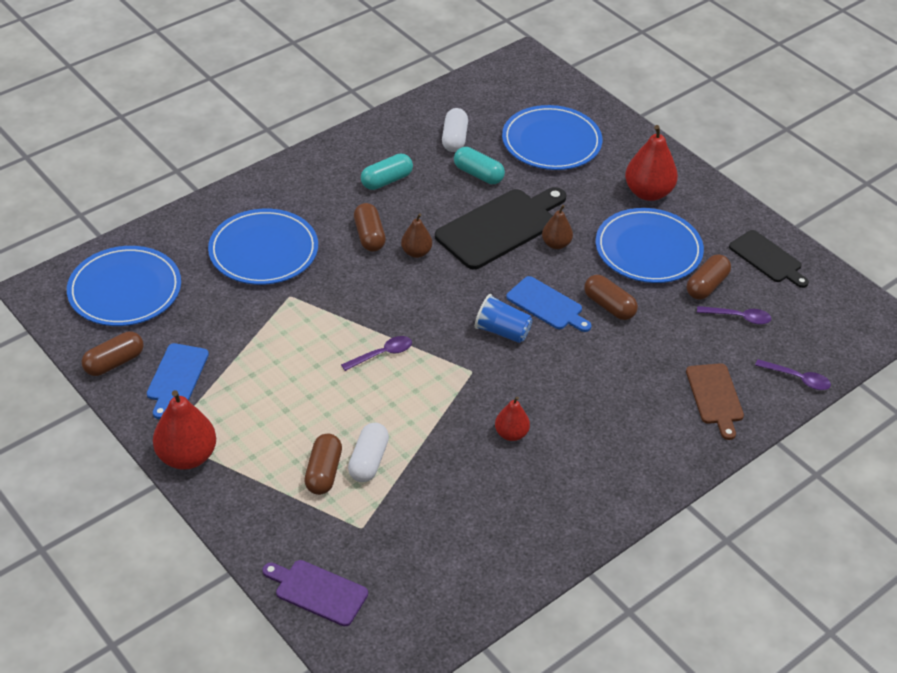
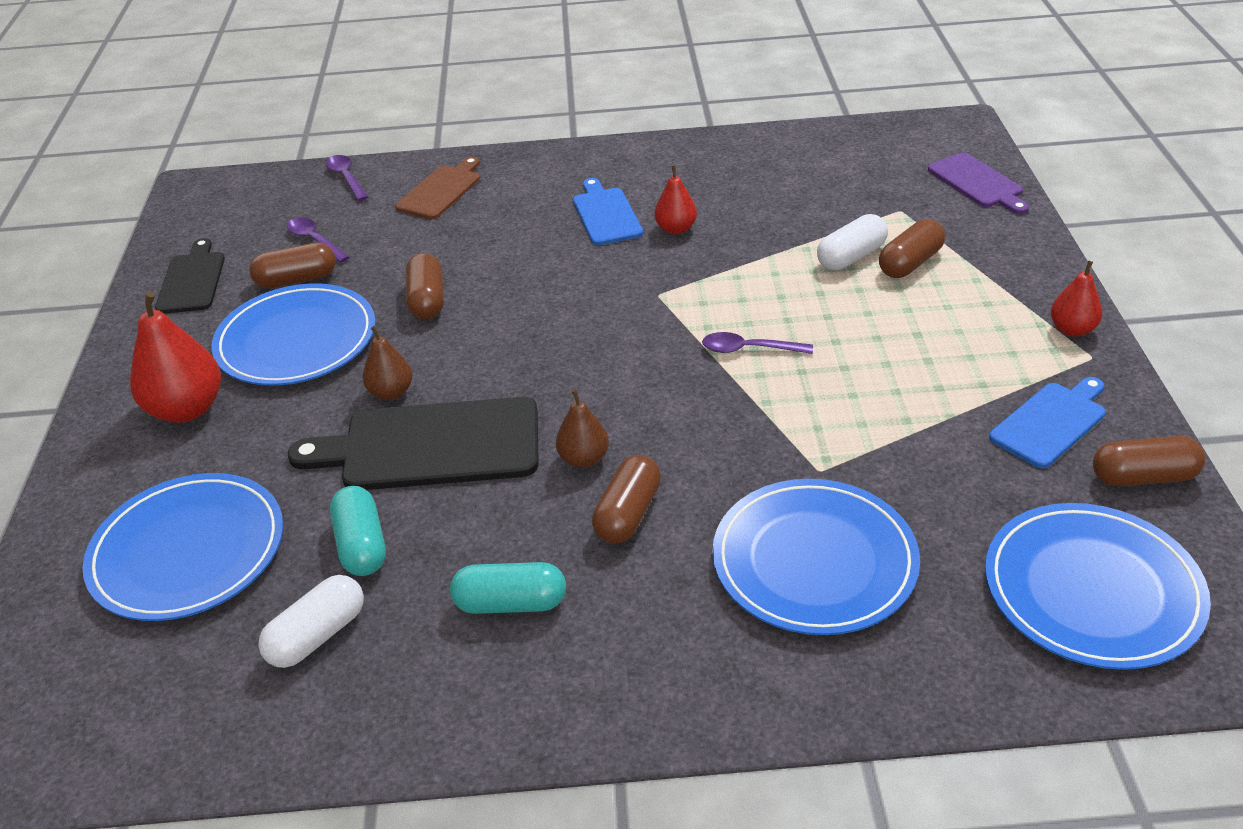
camera: 140 degrees left, 5 degrees down
red pear [153,390,216,470] -> red pear [1051,261,1102,336], size x0.57
blue cup [475,294,533,343] -> none
blue cutting board [506,276,592,332] -> blue cutting board moved to [573,178,643,245]

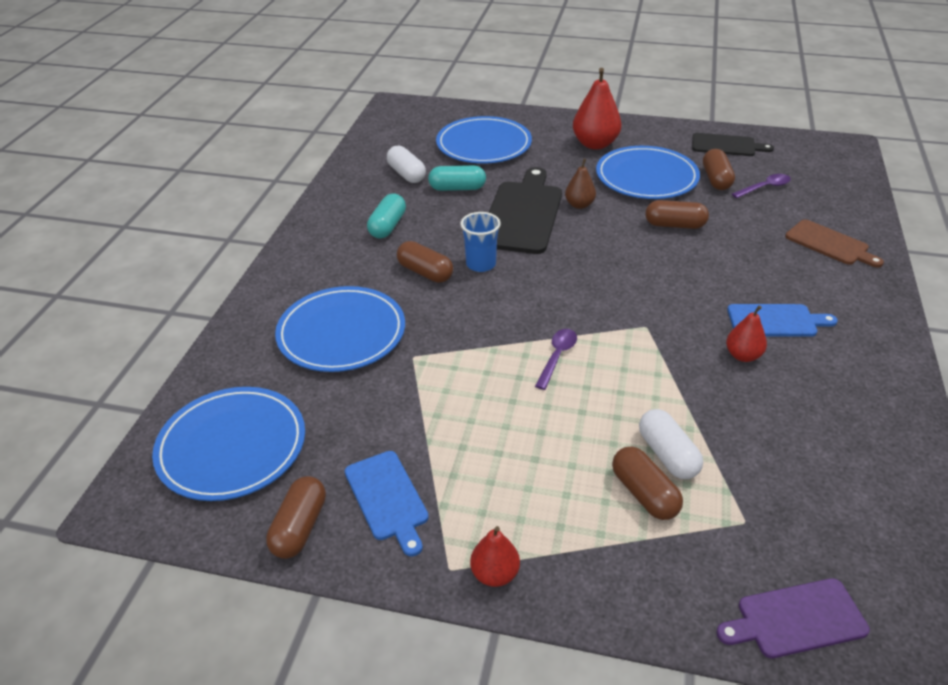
camera: 105 degrees right, 0 degrees up
purple spoon [326,155,368,201] -> none
brown pear [556,390,609,468] -> blue cup [460,212,501,272]

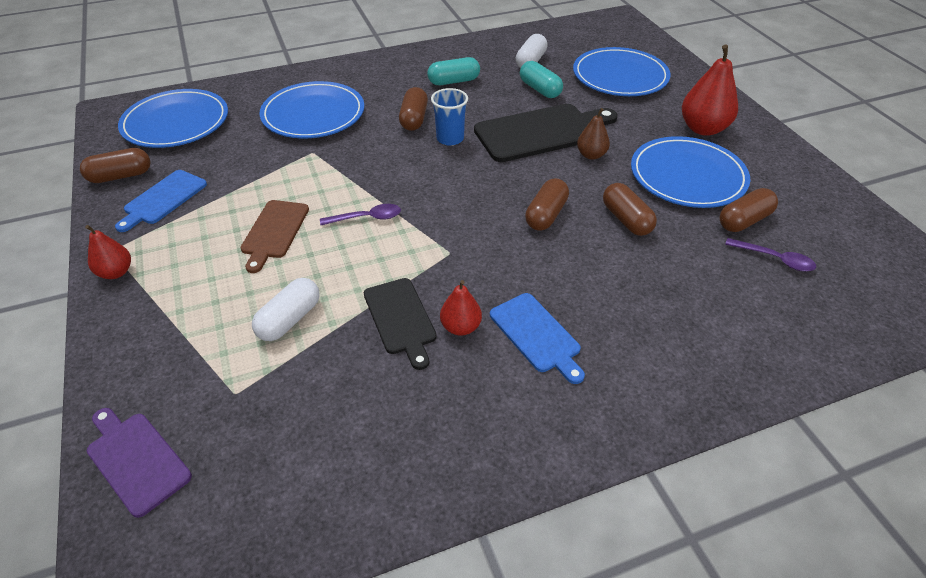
camera: 55 degrees right, 5 degrees up
brown capsule [612,447,683,520] -> brown capsule moved to [525,178,569,231]
black cutting board [692,133,774,156] -> black cutting board moved to [364,278,437,370]
brown cutting board [785,219,884,267] -> brown cutting board moved to [240,200,309,273]

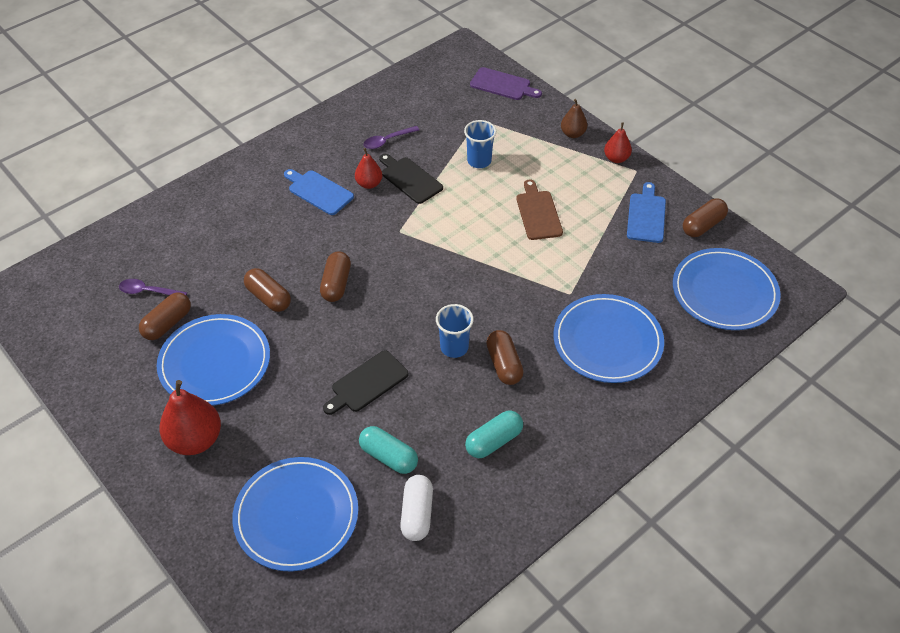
camera: 160 degrees right, 5 degrees up
white capsule [252,278,320,341] -> blue cup [464,120,496,168]
purple spoon [320,204,401,225] -> purple spoon moved to [364,126,419,149]
black cutting board [474,104,618,162] -> black cutting board [323,350,409,415], size x0.59
brown pear [577,108,610,160] -> brown pear moved to [561,99,587,138]

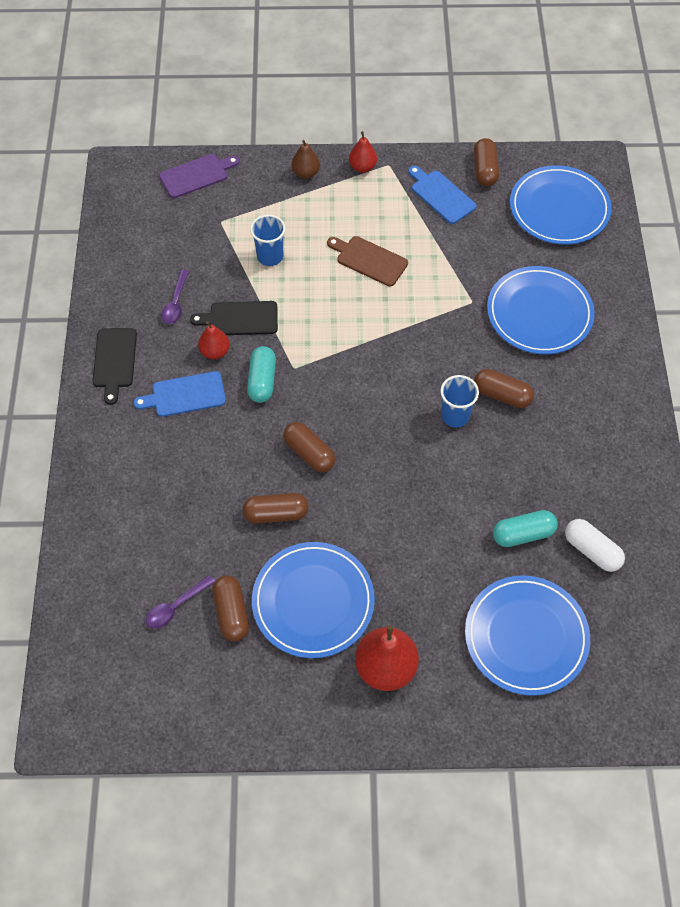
camera: 50 degrees left, 10 degrees up
black cutting board [323,350,409,415] -> black cutting board moved to [93,328,137,405]
turquoise capsule [465,410,523,458] -> turquoise capsule moved to [247,346,276,403]

